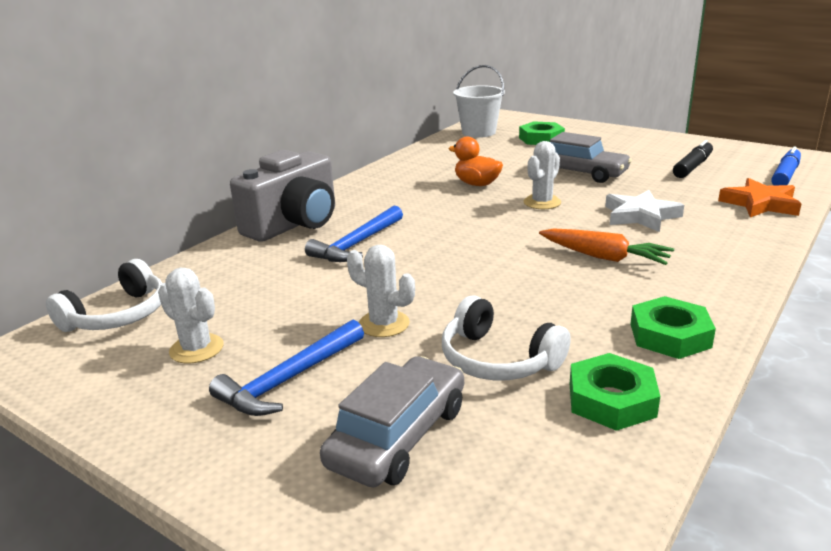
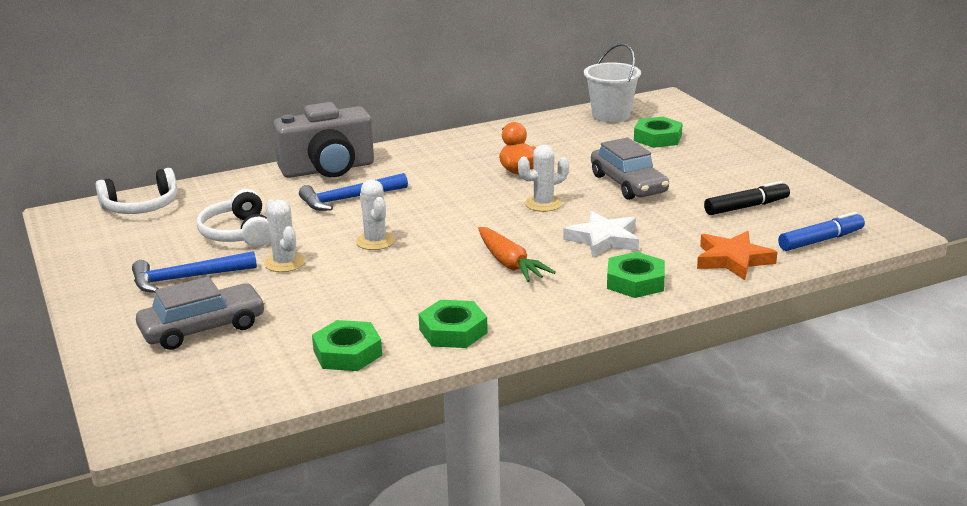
camera: 30 degrees right, 0 degrees up
white cactus [158,268,224,364] -> white cactus moved to [356,179,395,250]
white headphones [442,295,571,380] -> white headphones moved to [197,189,271,247]
none -> green nut [607,252,665,298]

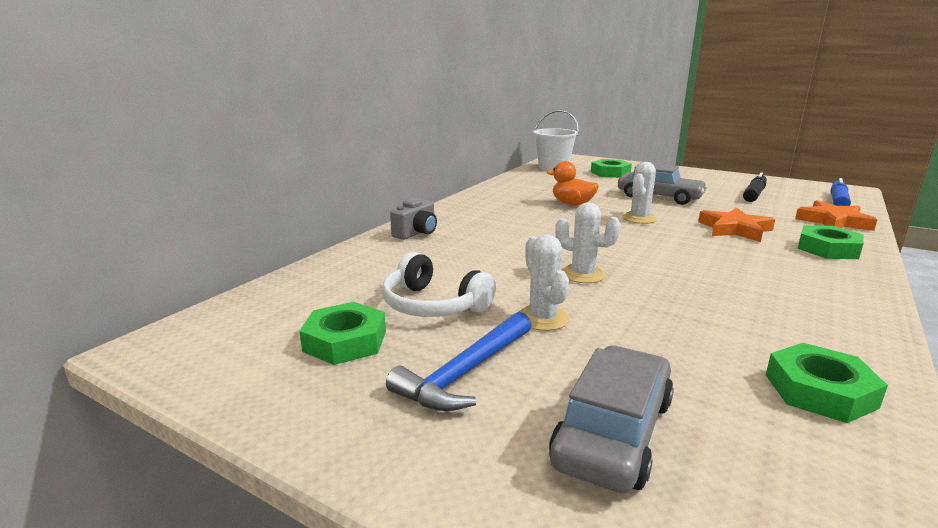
camera: 35 degrees left, 5 degrees down
white headphones [96,168,177,214] -> none
white cactus [264,199,305,272] -> white cactus turned 45 degrees clockwise [519,235,569,331]
grey camera [273,102,374,178] -> grey camera [390,198,437,240], size x0.50
blue hammer [299,173,408,211] -> none
green nut [419,300,488,348] -> green nut moved to [299,302,386,365]
orange carrot [478,227,556,282] -> none
white star [563,211,639,257] -> orange star [698,208,775,242]

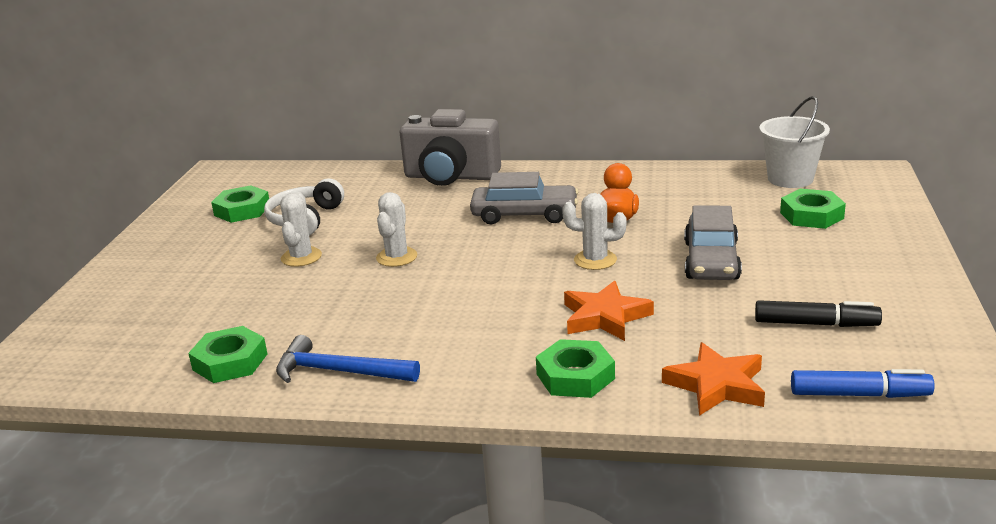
camera: 70 degrees right, 5 degrees up
blue hammer [386,312,532,411] -> blue hammer moved to [276,335,420,383]
grey camera [390,198,437,240] -> grey camera [400,109,501,186], size x2.00
white cactus [519,235,569,331] -> white cactus turned 45 degrees counterclockwise [280,192,322,267]
grey car [549,345,674,493] -> grey car moved to [470,172,578,225]

